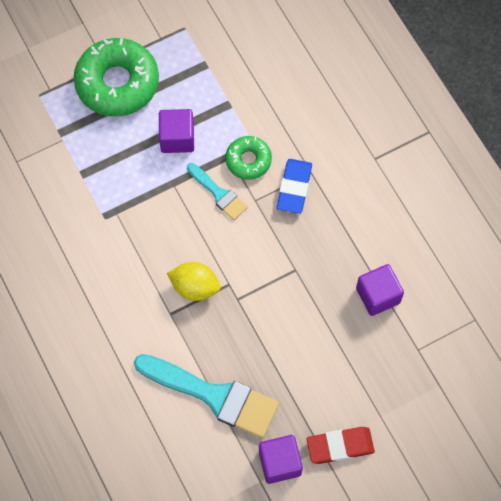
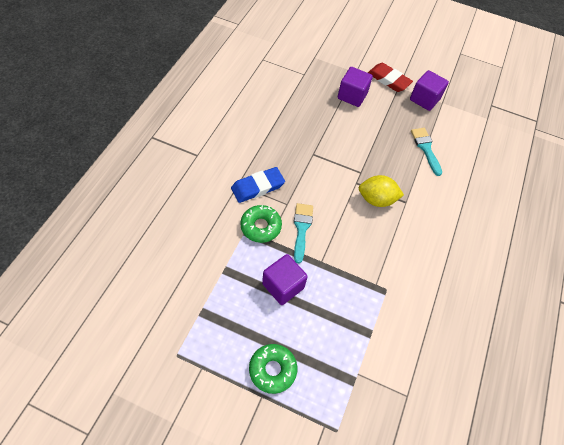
camera: 135 degrees left, 10 degrees down
green donut [74,38,159,117] -> green donut [249,344,297,394], size x0.54
turquoise brush [134,354,279,438] -> turquoise brush [411,128,442,176], size x0.53
yellow lemon [167,262,220,301] -> yellow lemon turned 60 degrees counterclockwise [359,175,404,207]
purple cube [356,264,404,316] -> purple cube moved to [338,67,373,107]

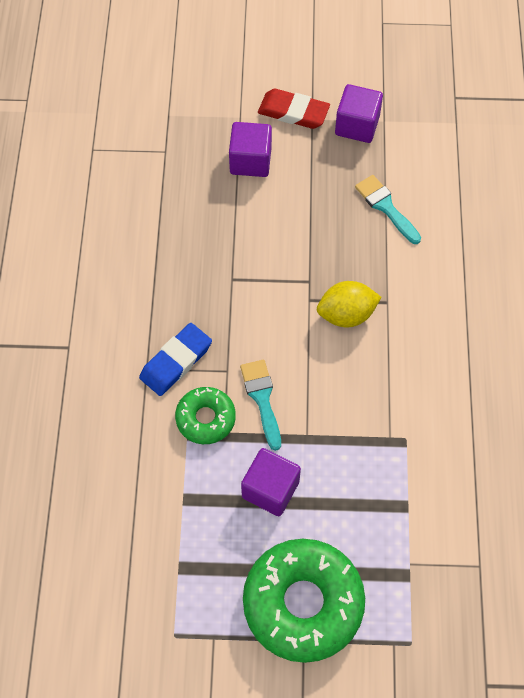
camera: 15 degrees left, 5 degrees up
green donut [249,344,297,394] -> green donut [243,539,365,663], size x1.86

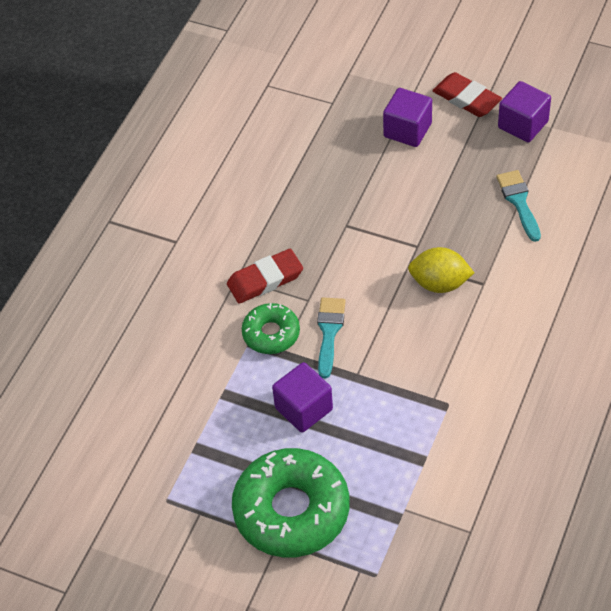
camera: 25 degrees right, 10 degrees down
blue eraser [139,323,212,396] -> red eraser [227,249,303,304]

